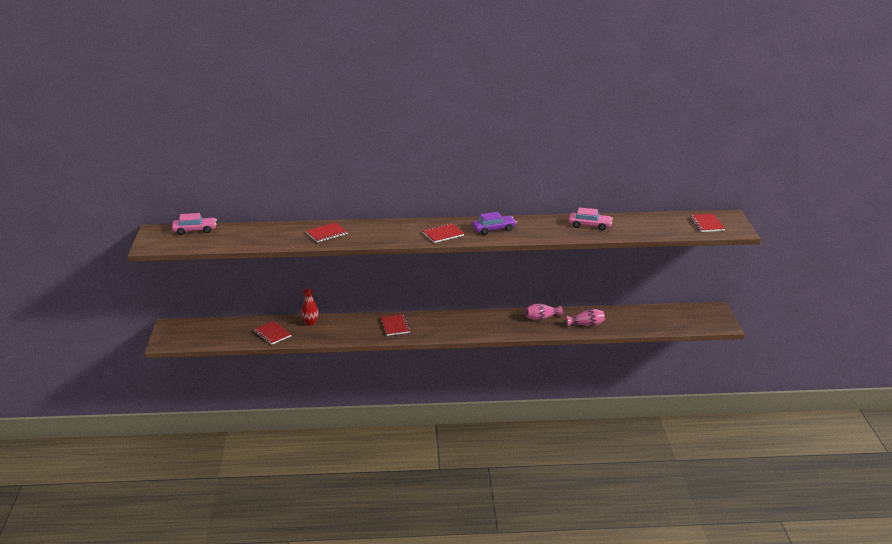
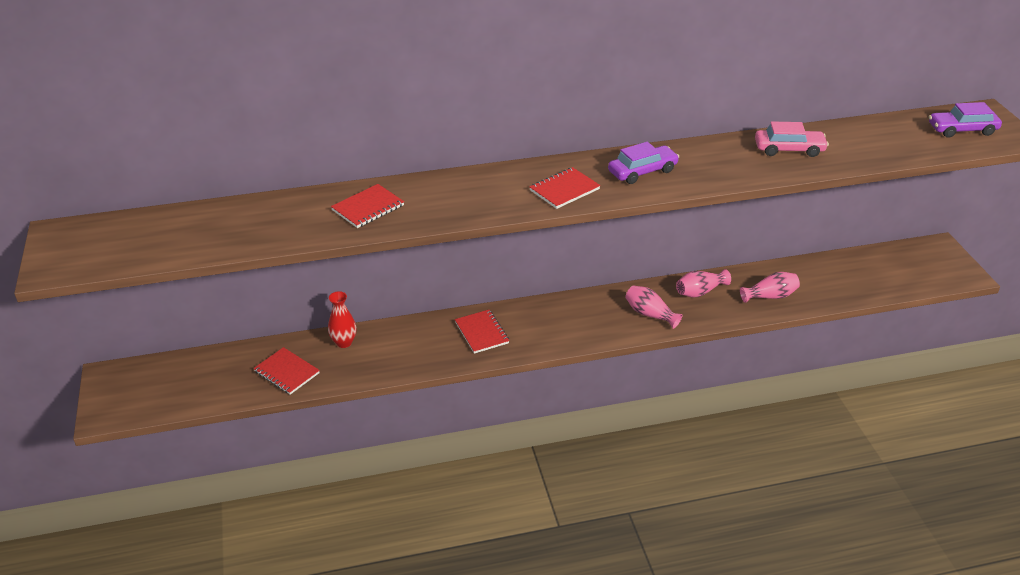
camera: 10 degrees left, 10 degrees up
pink car [172,213,217,235] -> none
red notebook [690,214,725,232] -> purple car [929,102,1002,138]
none -> pink vase [625,285,683,329]

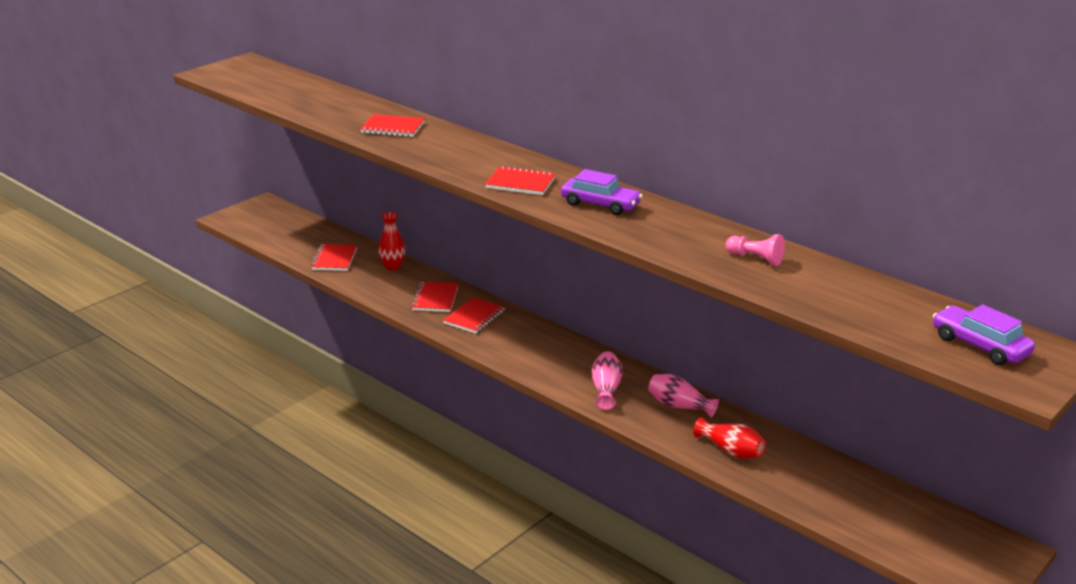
camera: 55 degrees right, 10 degrees down
pink vase [740,272,800,303] -> red vase [693,417,766,459]
pink car [755,121,829,157] -> pink pawn [726,234,785,266]
none -> red notebook [411,282,459,312]

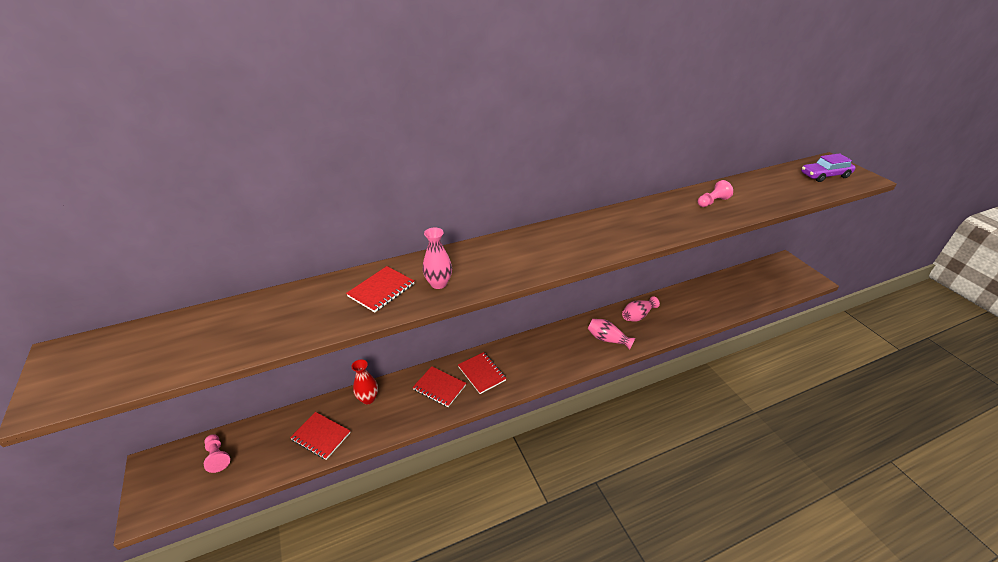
camera: 65 degrees left, 10 degrees up
red notebook [485,166,556,195] -> none
purple car [561,169,643,215] -> none
red vase [693,417,766,459] -> none
none -> pink pawn [204,434,230,473]
none -> pink vase [423,227,452,289]

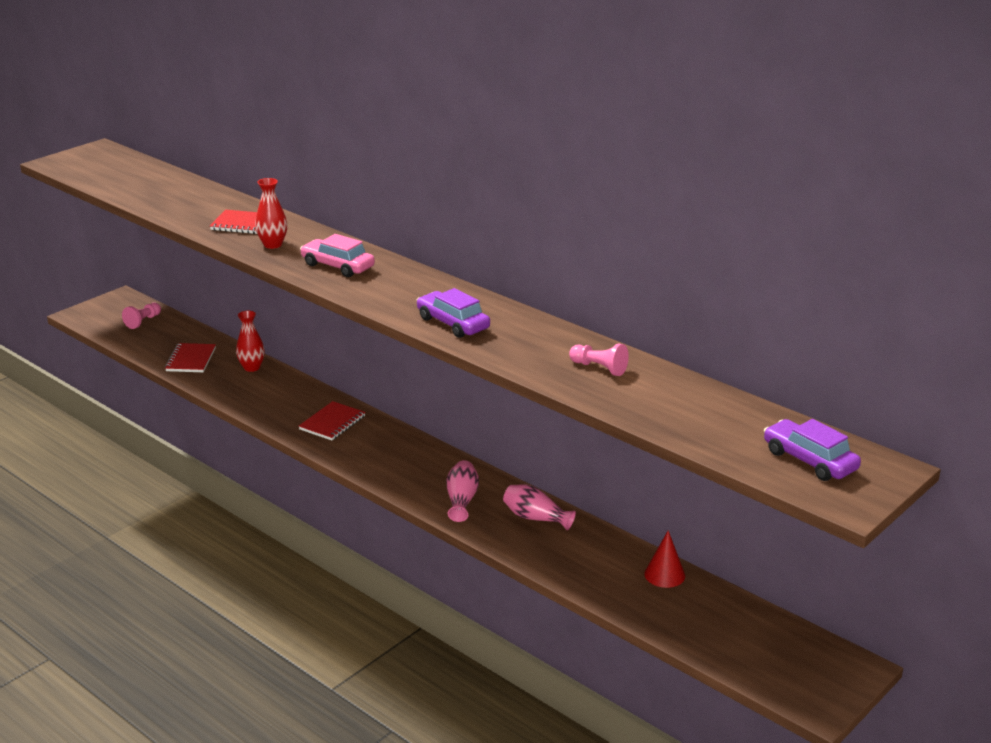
camera: 65 degrees right, 10 degrees down
red notebook [412,366,466,407] -> none
pink vase [423,227,452,289] -> red vase [255,178,287,249]
none -> pink car [300,234,375,277]
none -> purple car [416,288,490,338]
none -> red cone [644,530,685,588]

